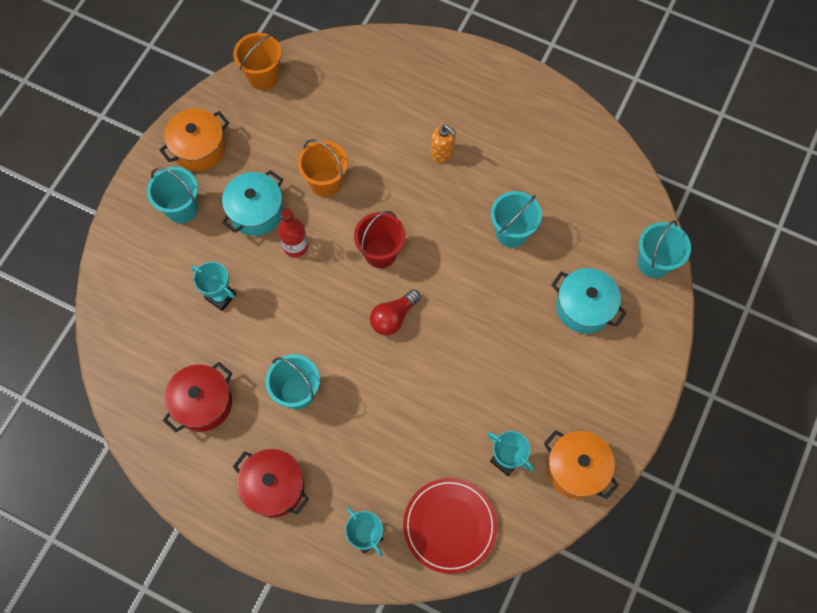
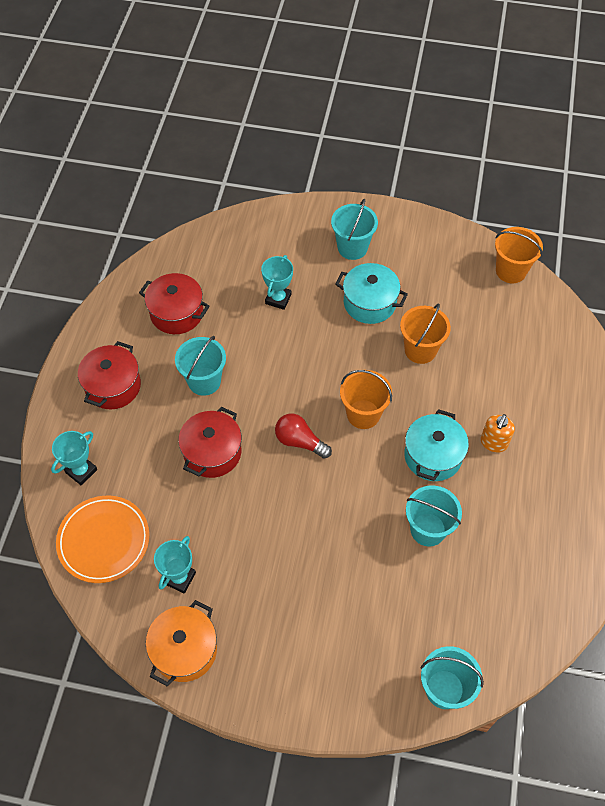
camera: 75 degrees right, 10 degrees down
orange pot [159,108,229,171] -> none
red bottle [278,209,308,257] -> none
red bucket [354,211,405,268] -> orange bucket [340,370,392,429]
red plate [403,478,497,574] -> orange plate [56,496,149,583]
turquoise pot [551,268,627,334] -> turquoise pot moved to [404,409,469,481]
none -> red pot [178,407,242,478]

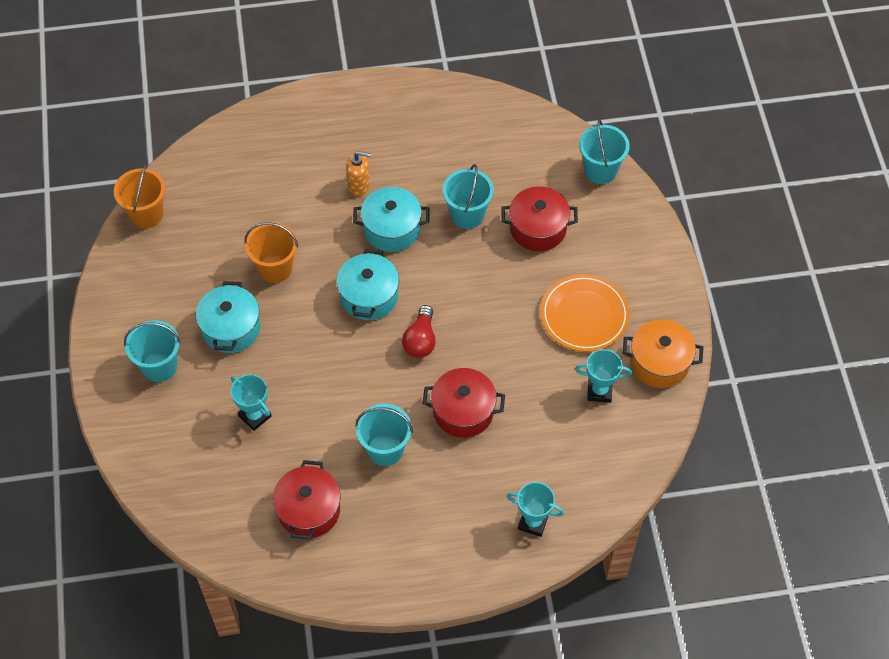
camera: 110 degrees left, 0 degrees up
orange plate [56,496,149,583] -> orange plate moved to [541,274,630,352]
red pot [78,341,141,410] -> red pot moved to [501,186,578,251]
turquoise trophy [261,255,293,310] -> turquoise trophy turned 45 degrees clockwise [231,374,272,431]
orange bucket [340,370,392,429] -> turquoise pot [336,249,399,320]

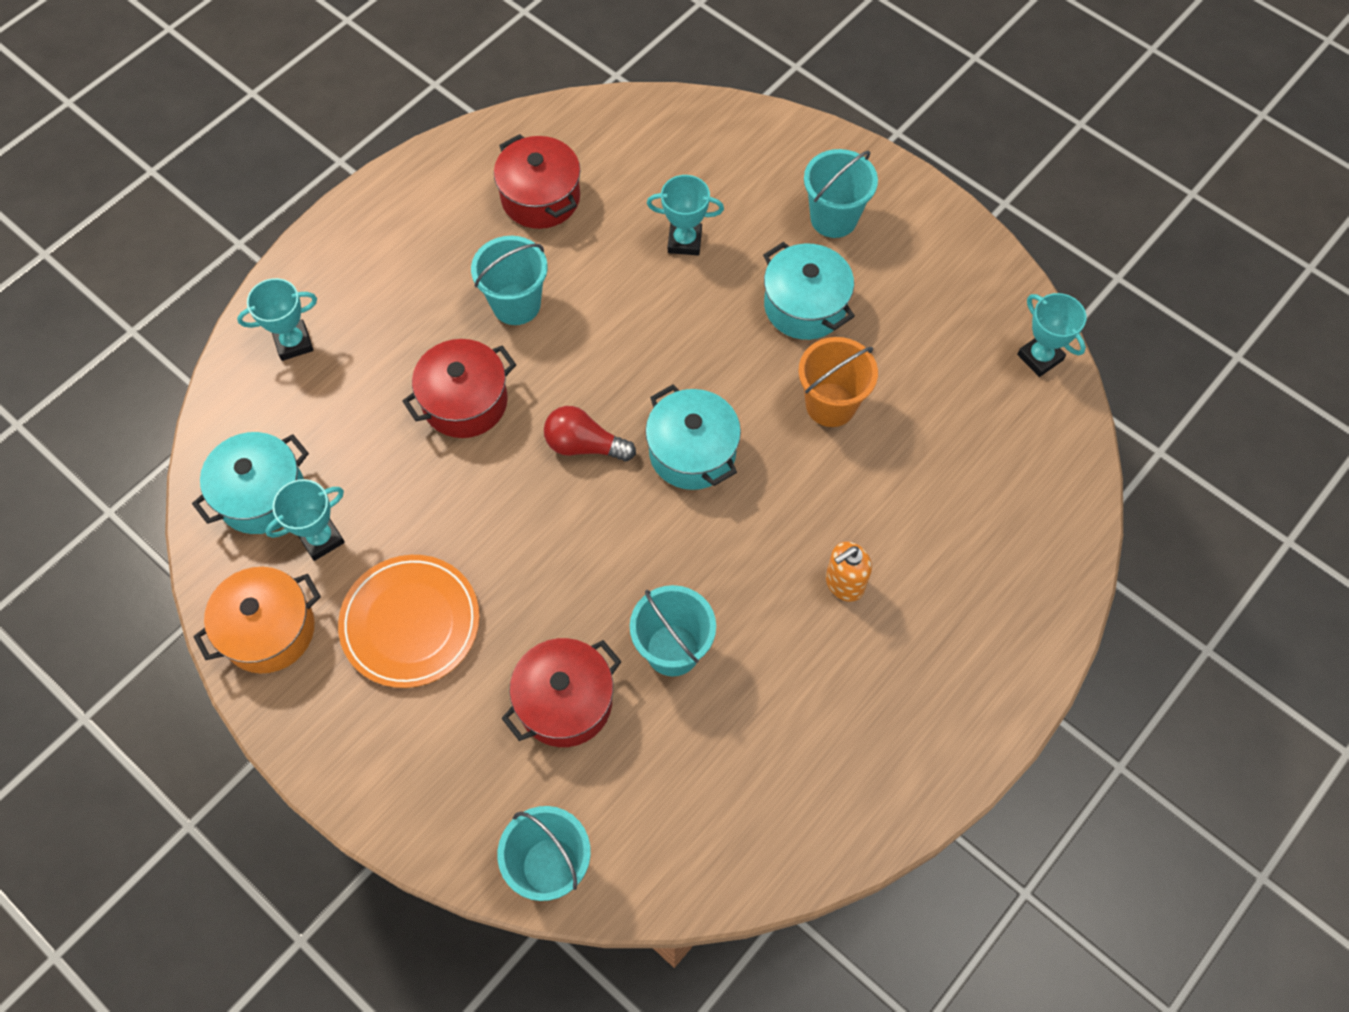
camera: 140 degrees right, 5 degrees up
orange bucket [114,164,165,228] -> turquoise trophy [1017,293,1086,377]
turquoise pot [353,187,429,252] -> turquoise pot moved to [192,432,309,534]
red light bulb [402,305,436,358] -> red light bulb turned 45 degrees counterclockwise [544,406,636,461]

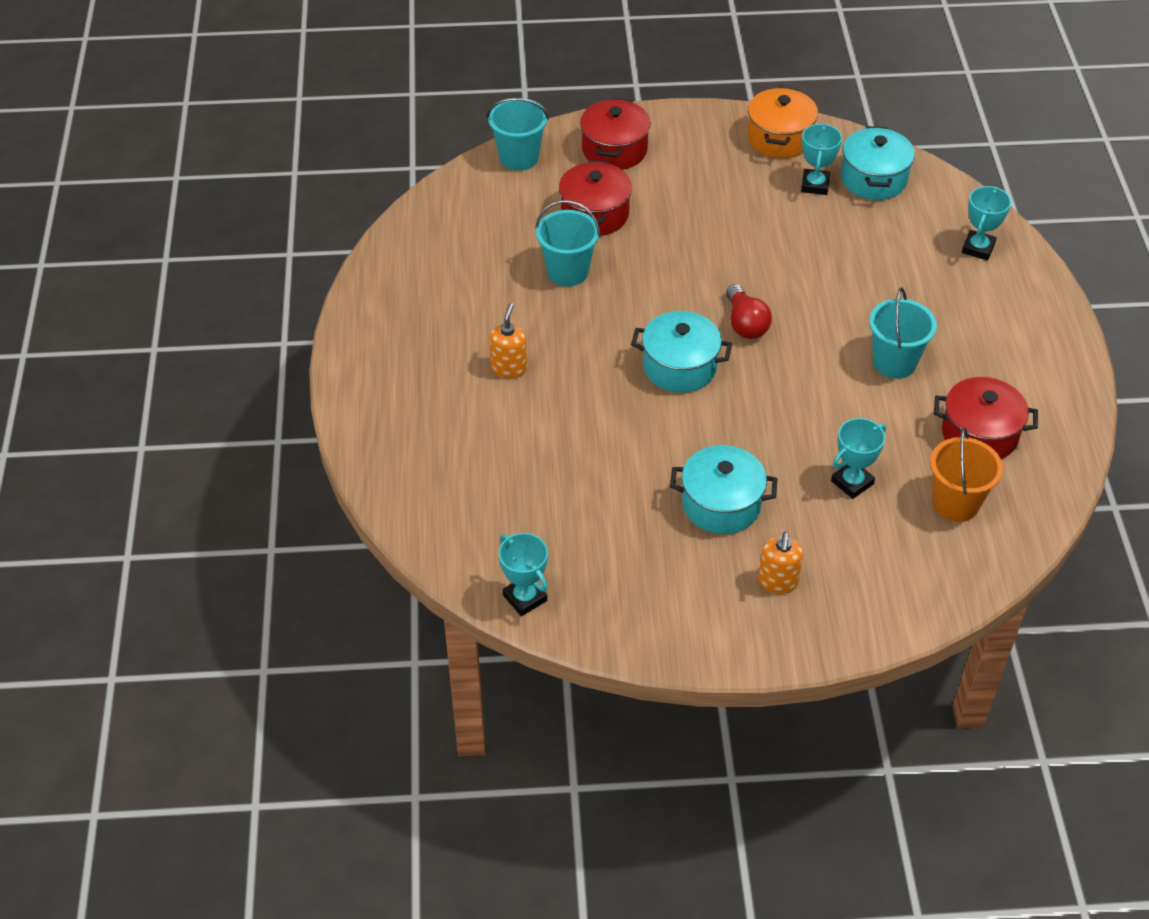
camera: 135 degrees right, 15 degrees down
orange plate [338,555,480,688] -> none
red pot [402,339,516,438] -> red pot moved to [580,98,651,170]
red light bulb [544,406,636,461] -> red light bulb turned 105 degrees clockwise [726,284,772,339]
orange bucket [799,337,878,427] -> orange bucket moved to [930,427,1003,522]
turquoise bucket [804,149,878,238] -> orange soap dispenser [758,532,803,594]
turquoise trophy [1017,293,1086,377] -> turquoise trophy turned 45 degrees clockwise [499,533,548,616]

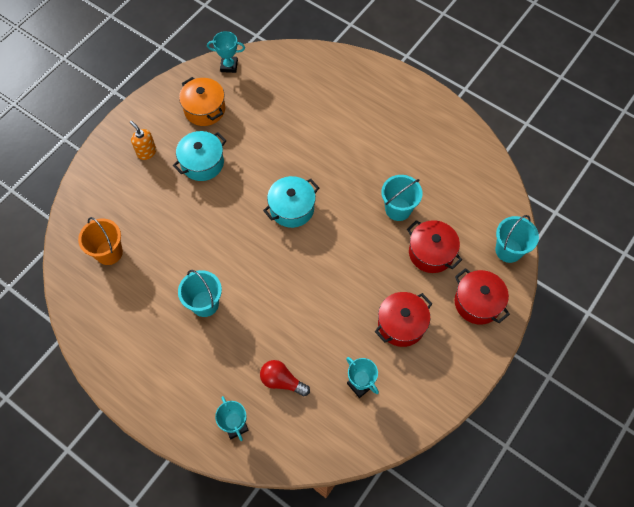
camera: 130 degrees right, 15 degrees up
orange soap dispenser [490,303,527,379] -> none
red light bulb [726,284,772,339] -> red light bulb moved to [260,360,310,396]
orange pot [747,87,818,158] -> orange pot moved to [179,77,225,126]
turquoise trophy [831,418,886,499] -> none
turquoise pot [841,126,915,200] -> none
red pot [934,377,1038,459] -> red pot moved to [375,292,432,347]

